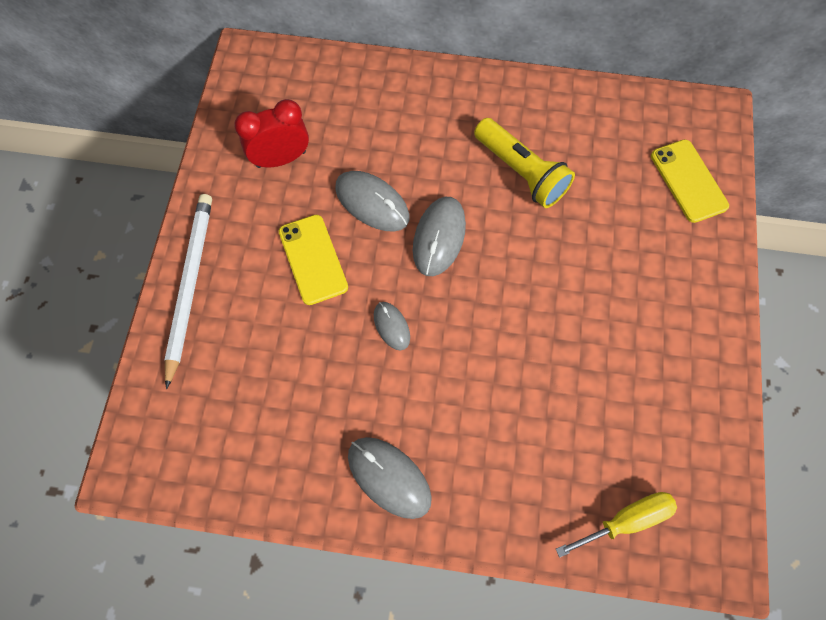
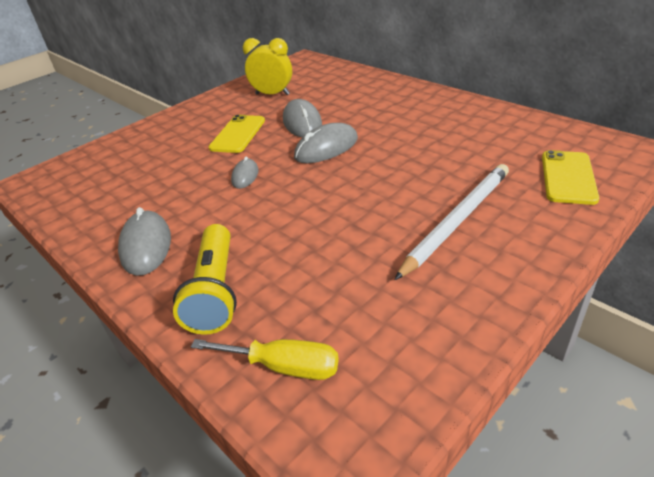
camera: 40 degrees right, 30 degrees down
white pencil [165,194,212,389] -> white pencil moved to [395,164,509,280]
red clock [234,99,309,168] -> yellow clock [243,38,292,95]
yellow flashlight [474,118,575,208] -> yellow flashlight moved to [173,224,237,335]

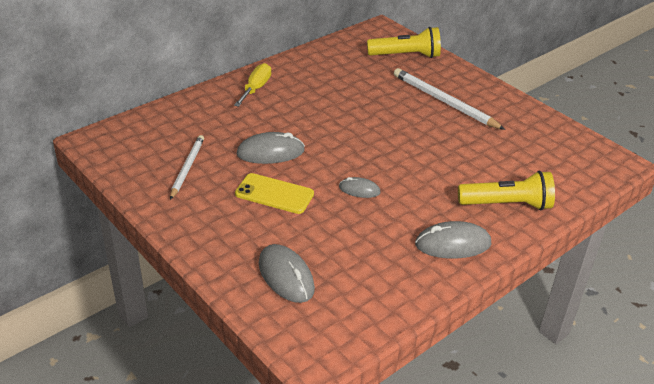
camera: 90 degrees left, 0 degrees up
yellow screwdriver [191,339,339,380] -> yellow screwdriver moved to [234,63,271,107]
yellow clock [243,38,292,95] -> white pencil [170,135,204,200]
grey mouse [294,123,358,163] -> grey mouse moved to [259,244,315,303]
yellow phone [542,150,599,205] -> yellow flashlight [367,27,441,58]

